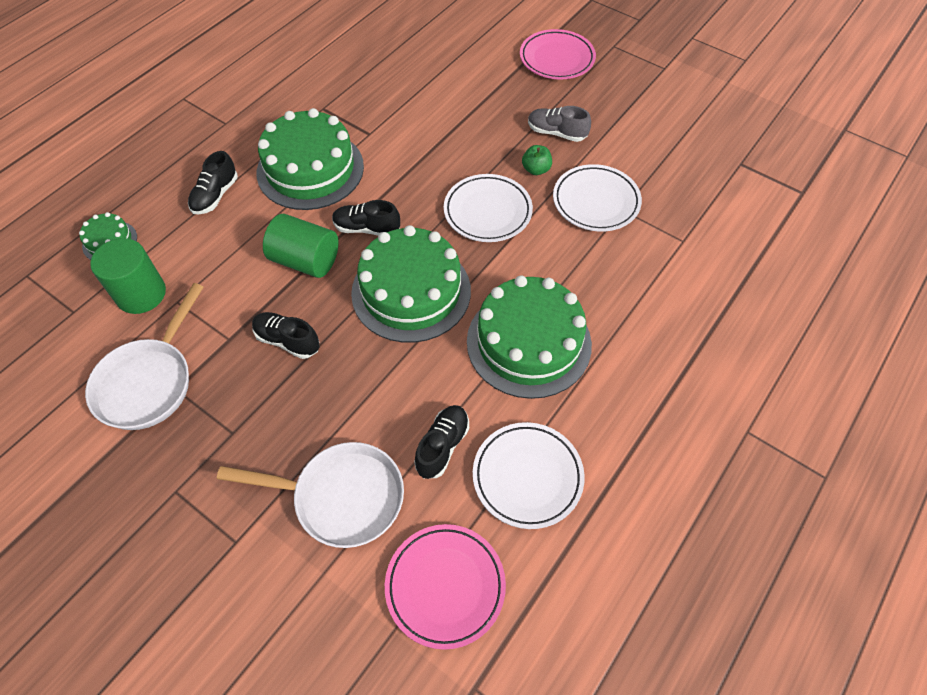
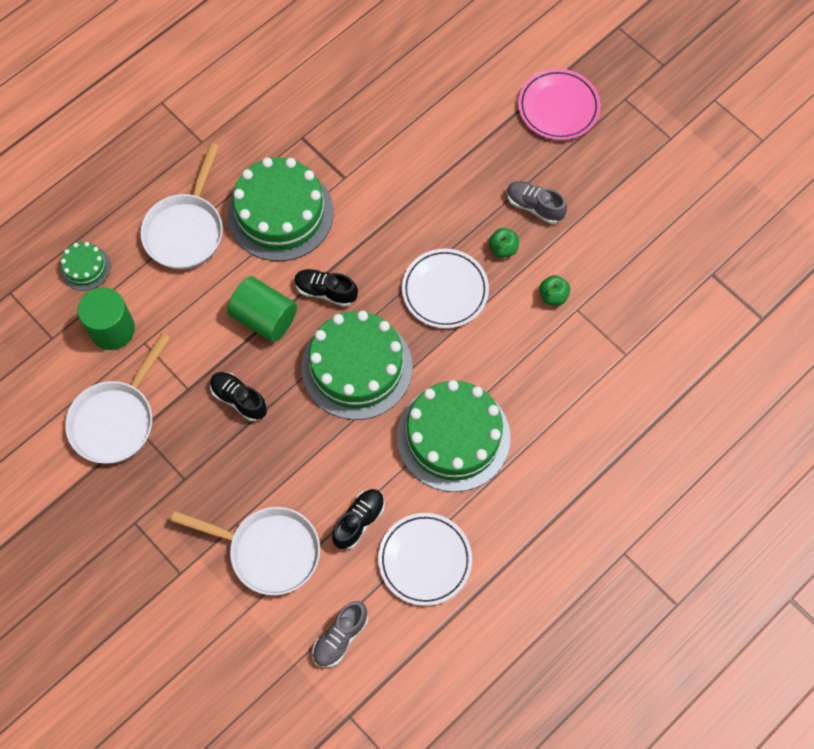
camera: 10 degrees right, 10 degrees up
black shoe [188,151,238,214] -> white pan [140,143,223,269]
pink plate [385,524,506,650] -> grey shoe [312,601,368,667]
white plate [553,164,642,232] -> green apple [539,275,570,305]

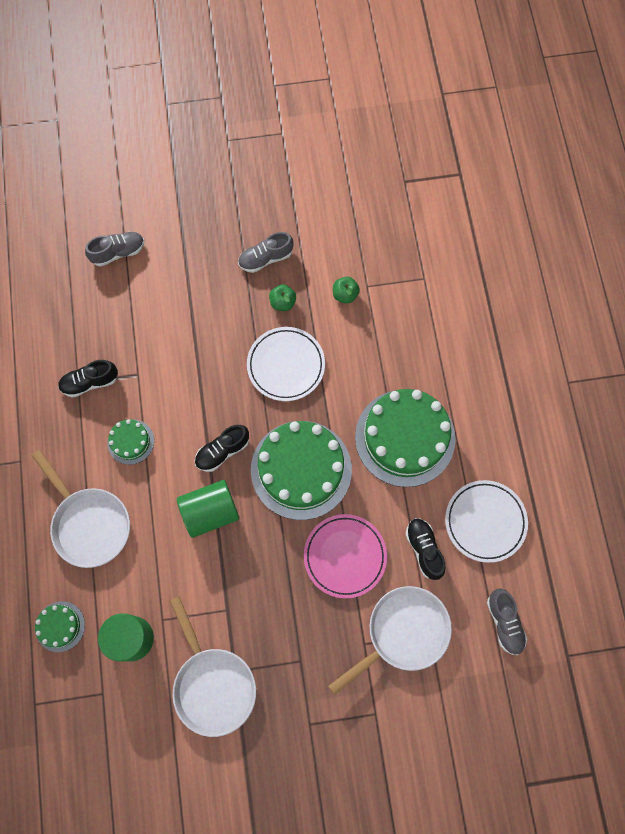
camera: 55 degrees left, 5 degrees up
black shoe [210,372,267,421] -> black shoe moved to [58,360,118,398]
green cake [227,157,334,261] -> green cake [107,419,154,465], size x0.47
pink plate [518,69,601,140] -> pink plate moved to [304,514,387,598]
none -> grey shoe [85,232,144,267]

